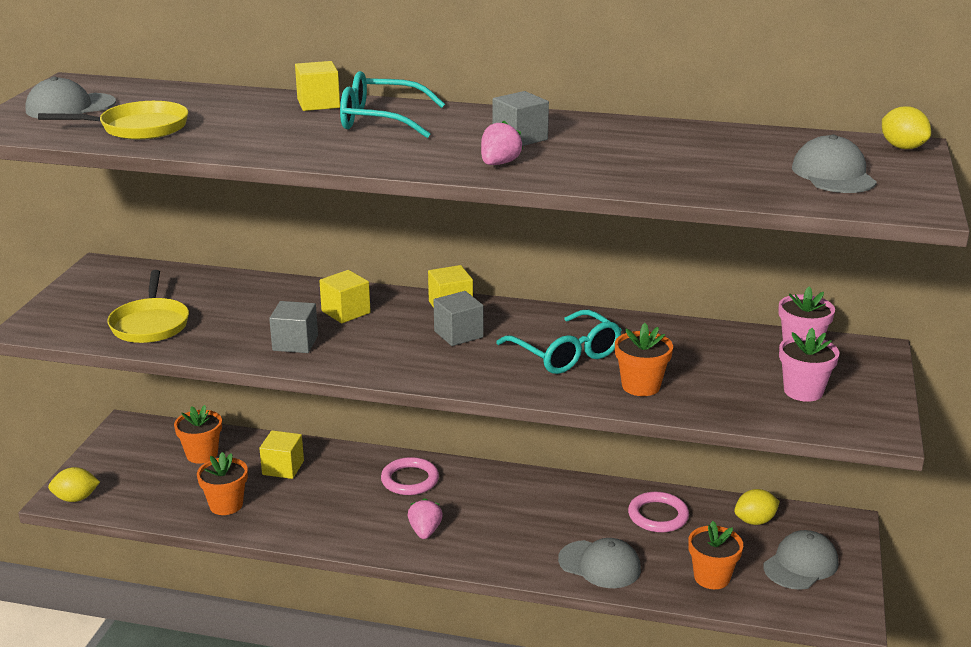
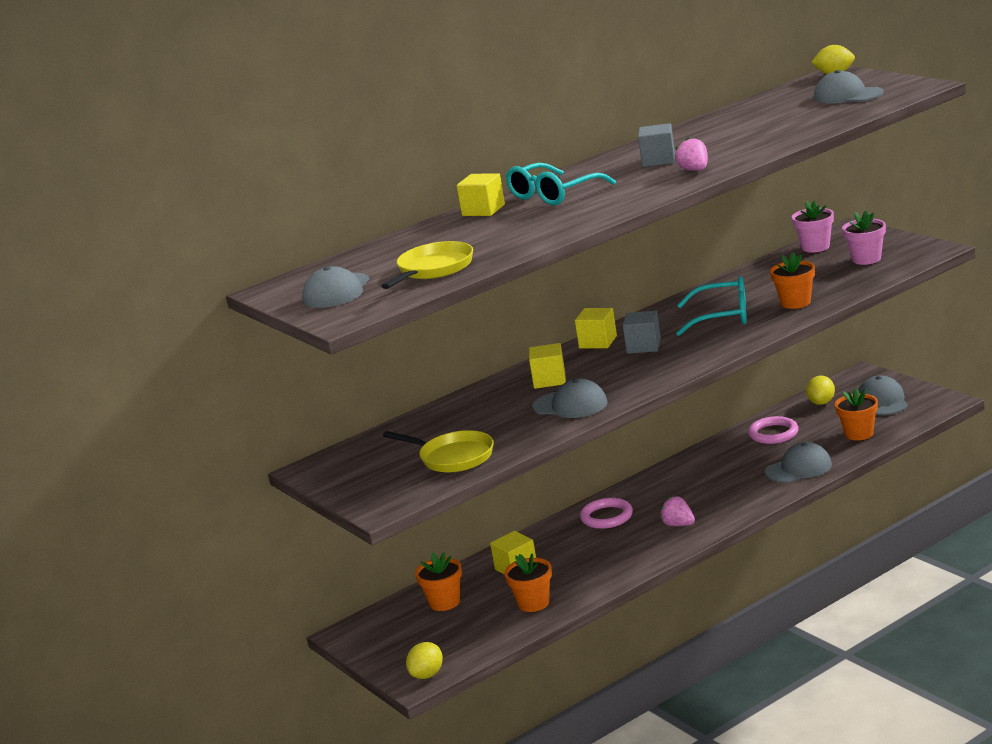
camera: 45 degrees left, 5 degrees down
grey cube [269,301,318,353] -> grey cap [532,379,607,418]

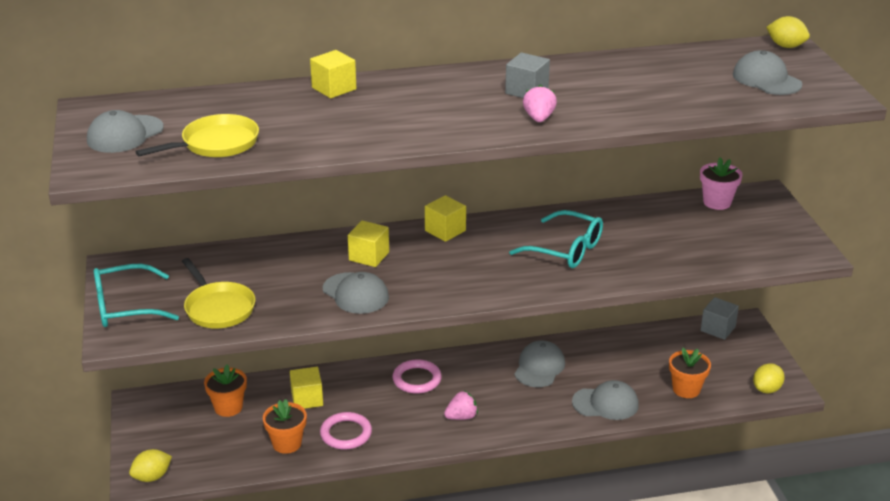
camera: 20 degrees right, 10 degrees up
turquoise glasses [506,163,616,205] -> turquoise glasses moved to [94,264,179,327]
grey cube [623,311,661,354] -> grey cube moved to [701,297,739,340]
pink strawberry [660,496,695,526] -> pink strawberry turned 90 degrees clockwise [444,391,478,420]
pink ring [748,416,799,444] -> pink ring moved to [320,412,372,450]
orange flower pot [770,252,815,309] -> none
yellow lemon [806,376,835,405] -> yellow lemon moved to [753,363,785,393]
pink flower pot [842,211,886,265] -> none
grey cap [858,376,908,415] -> grey cap moved to [514,341,565,387]

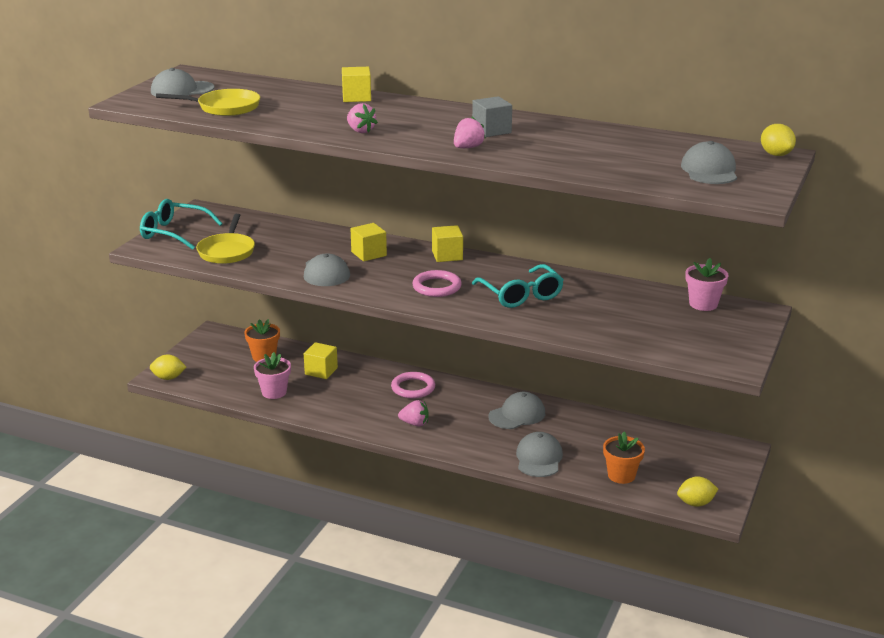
camera: 35 degrees right, 5 degrees down
orange flower pot [263,399,307,454] -> pink flower pot [254,352,291,399]
pink ring [320,412,372,450] -> pink ring moved to [412,270,462,297]
grey cap [572,380,639,420] -> grey cap turned 120 degrees counterclockwise [516,432,563,477]
grey cube [701,297,739,340] -> none
none -> pink strawberry [347,103,378,133]

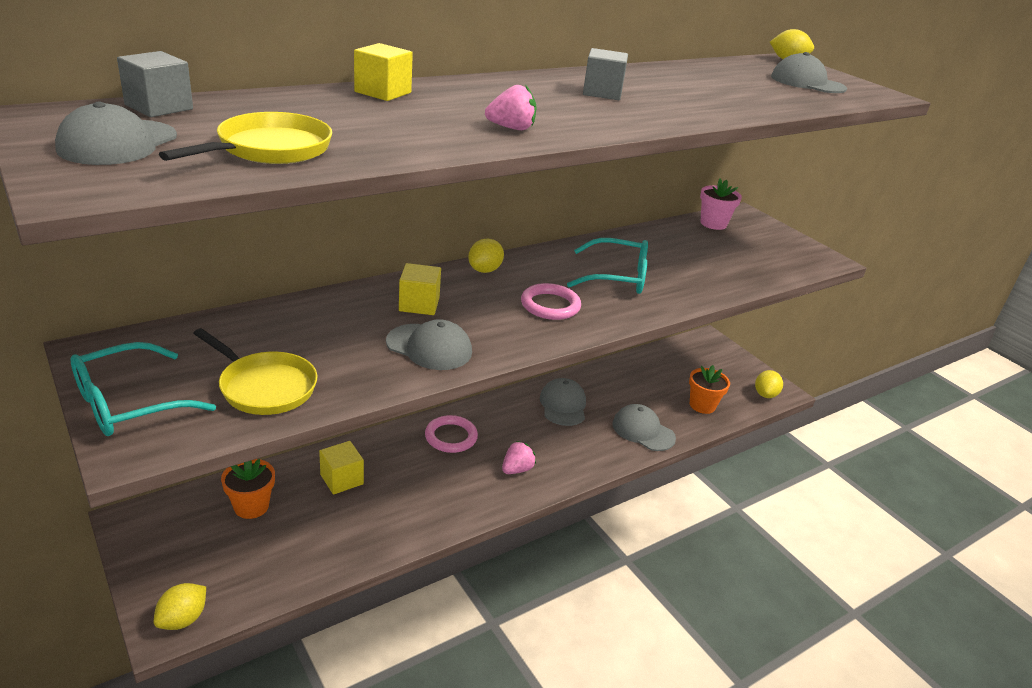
camera: 60 degrees left, 5 degrees up
pink flower pot [254,352,291,399] -> none
yellow cube [432,225,463,262] -> yellow lemon [468,239,504,273]
pink strawberry [454,117,486,148] -> none
none -> grey cube [117,51,193,117]

